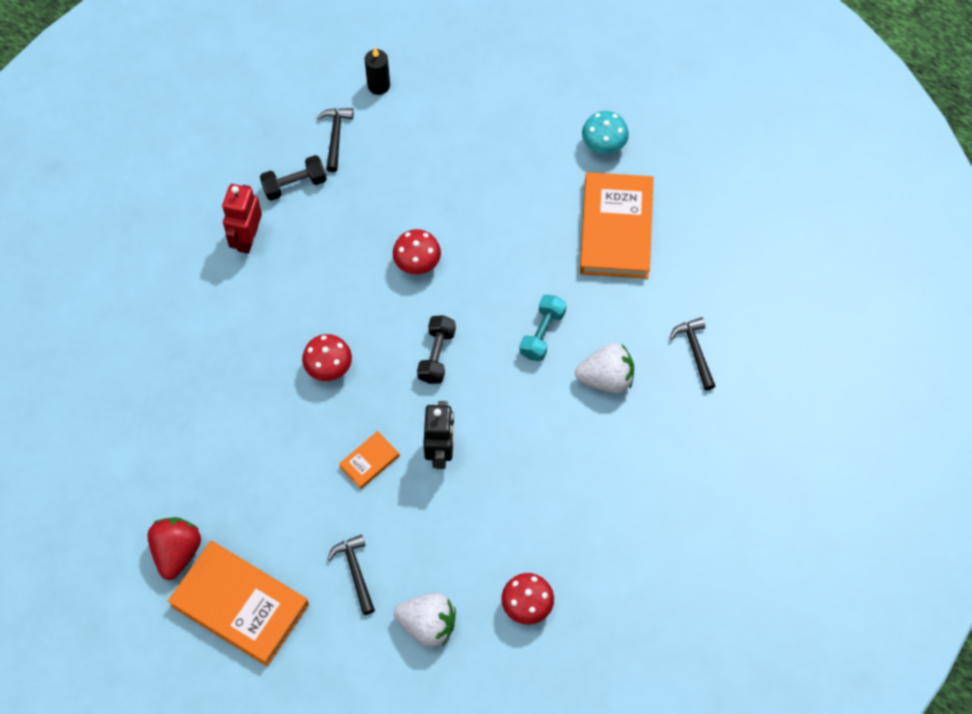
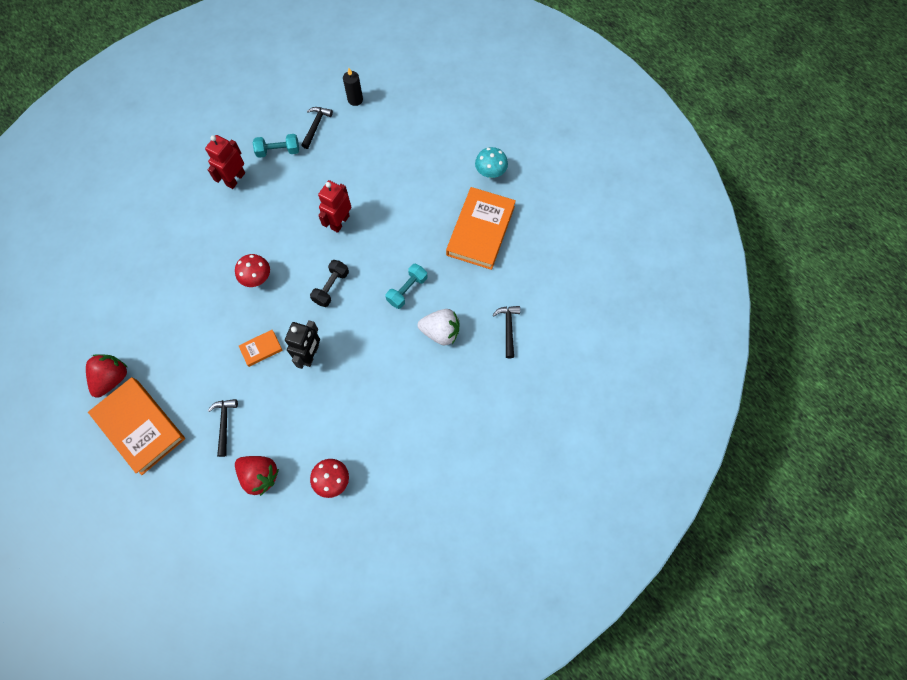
camera: 15 degrees right, 5 degrees up
black dumbbell [260,155,327,201] -> turquoise dumbbell [253,134,299,158]
red mushroom [393,229,441,275] -> red robot [318,180,351,233]
white strawberry [394,593,456,647] -> red strawberry [235,456,279,496]

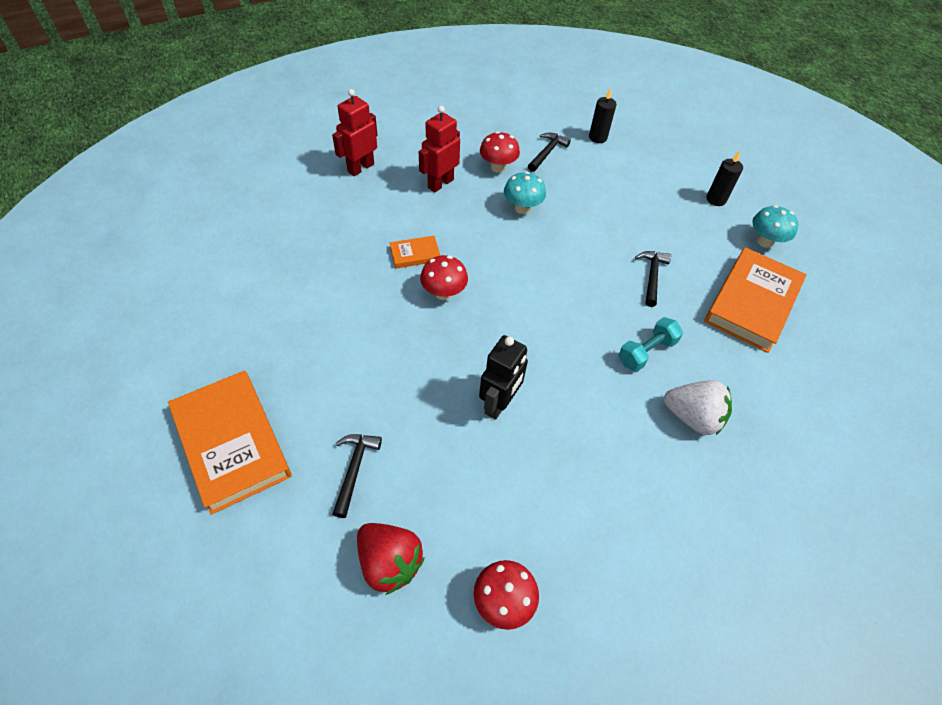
camera: 10 degrees right, 15 degrees down
red strawberry [86,354,127,398] -> none
orange book [239,330,282,367] -> orange book moved to [390,236,441,269]
turquoise dumbbell [253,134,299,158] -> red mushroom [480,131,520,173]
black dumbbell [310,260,349,307] -> none
red robot [318,180,351,233] -> red robot moved to [332,89,378,176]
black hammer [493,306,520,358] -> black hammer moved to [635,251,671,307]
none -> turquoise mushroom [504,172,546,214]
none -> black candle [706,151,743,206]

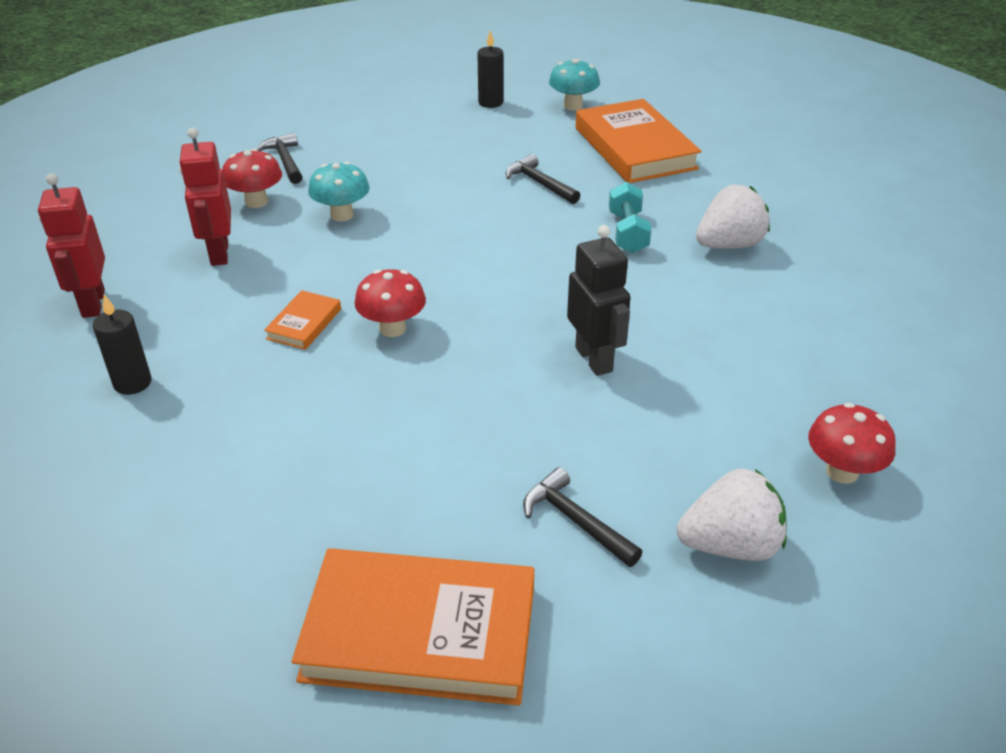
camera: 50 degrees left, 15 degrees down
red strawberry [357,523,425,595] -> white strawberry [677,469,787,561]
black candle [589,88,616,143] -> black candle moved to [93,294,152,395]

